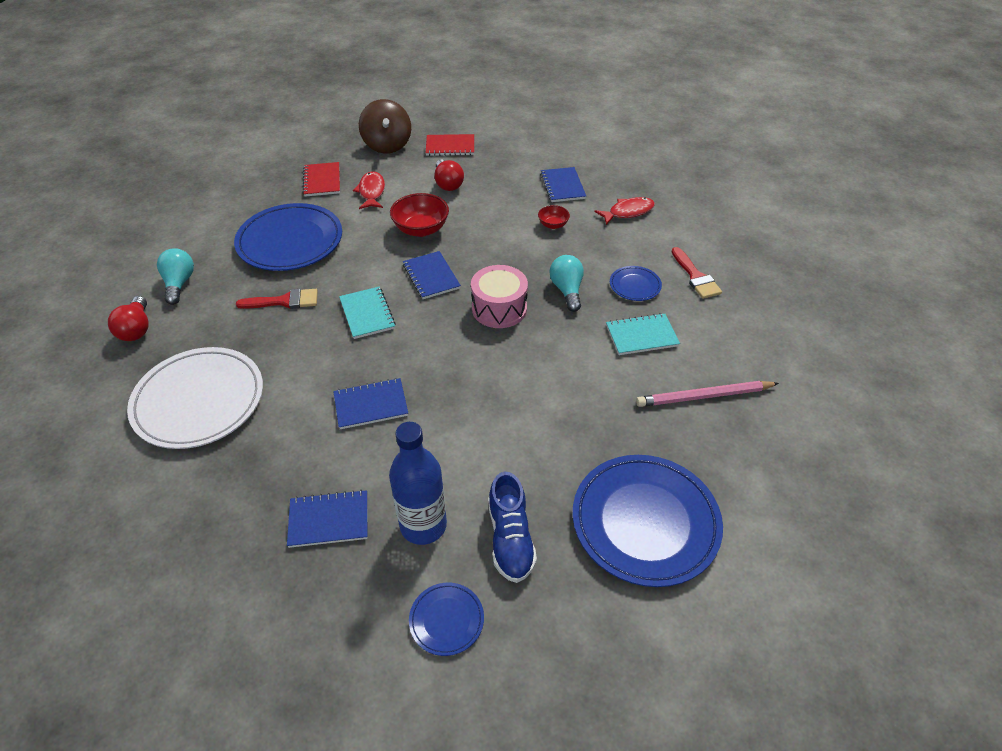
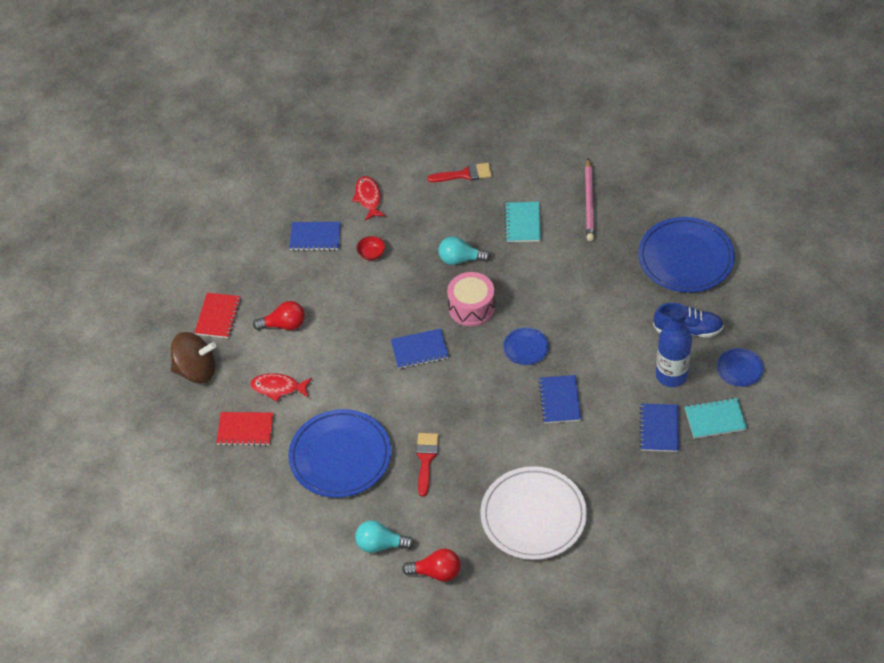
camera: 75 degrees left, 5 degrees up
turquoise notebook [339,287,396,339] -> turquoise notebook moved to [685,398,747,439]
red bowl [390,193,449,237] -> none
blue plate [610,266,662,301] -> blue plate moved to [503,328,549,365]

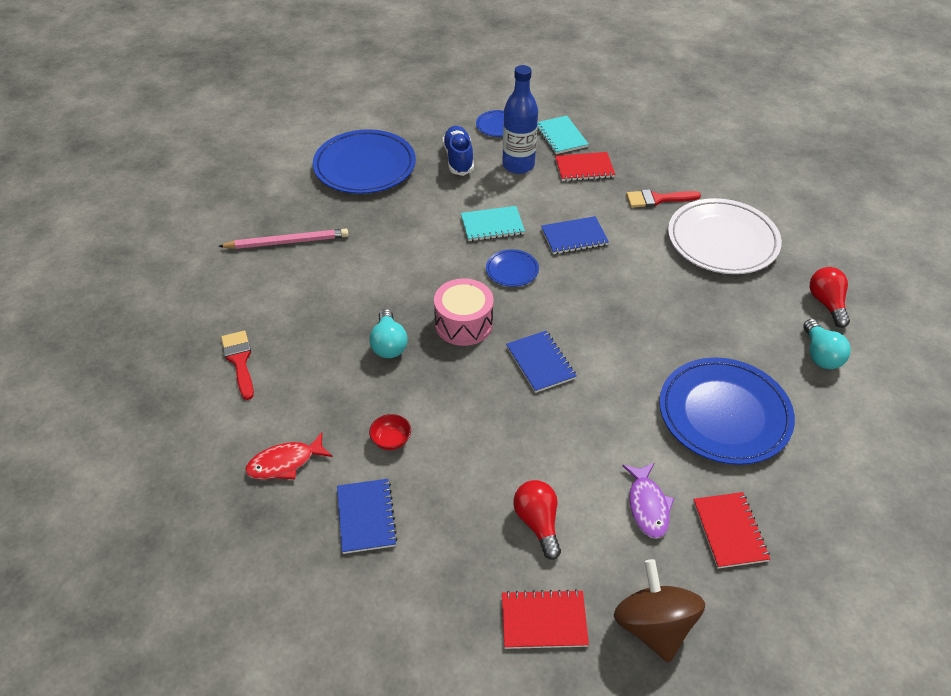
camera: 105 degrees left, 5 degrees down
red fish [250,373,312,402] -> purple fish [622,463,674,539]
red brush [416,433,439,497] -> red brush moved to [626,189,701,208]
turquoise notebook [504,202,541,242] -> turquoise notebook moved to [461,206,525,241]
blue notebook [639,404,679,452] -> red notebook [555,152,615,181]

